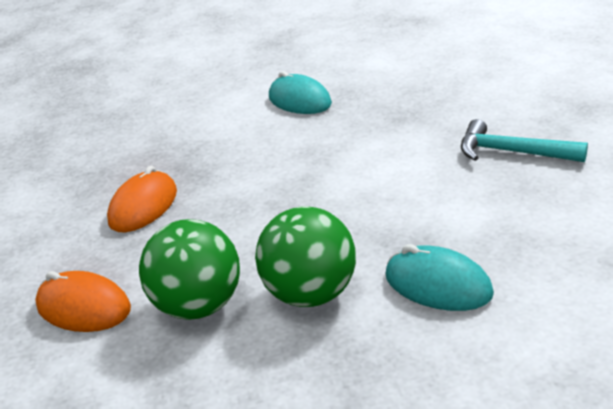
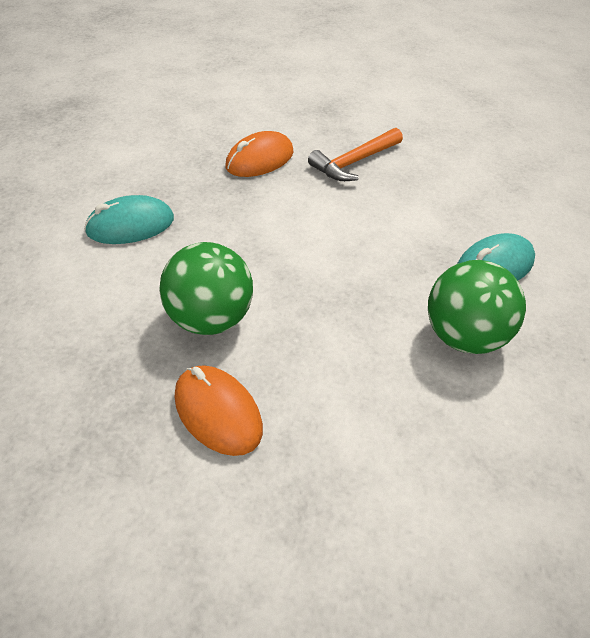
camera: 70 degrees left, 15 degrees up
orange mouse [35,271,131,332] -> orange mouse moved to [225,131,294,177]
green ball [139,219,240,320] -> green ball moved to [159,242,253,335]
turquoise hammer [461,119,588,162] -> orange hammer [308,128,403,181]

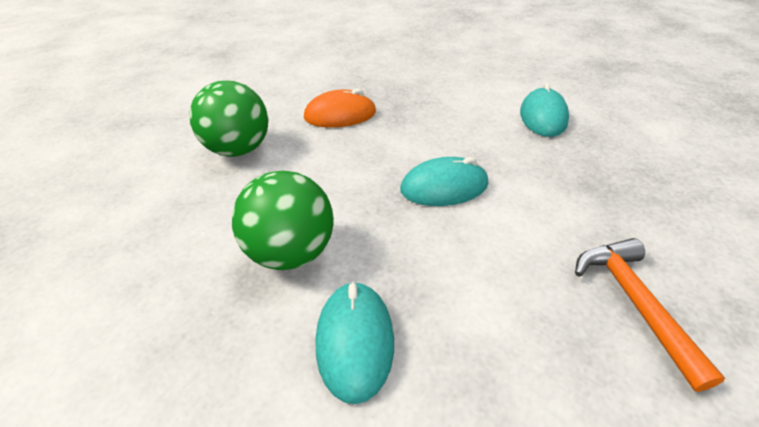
camera: 120 degrees right, 5 degrees down
green ball [159,242,253,335] -> green ball moved to [189,80,269,157]
orange mouse [225,131,294,177] -> none
none -> turquoise mouse [400,157,488,206]

